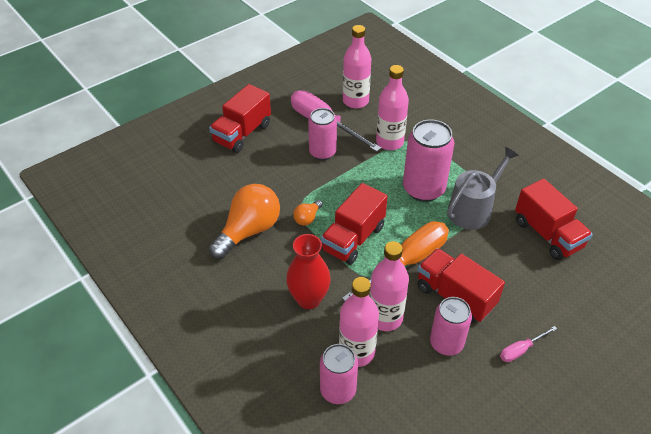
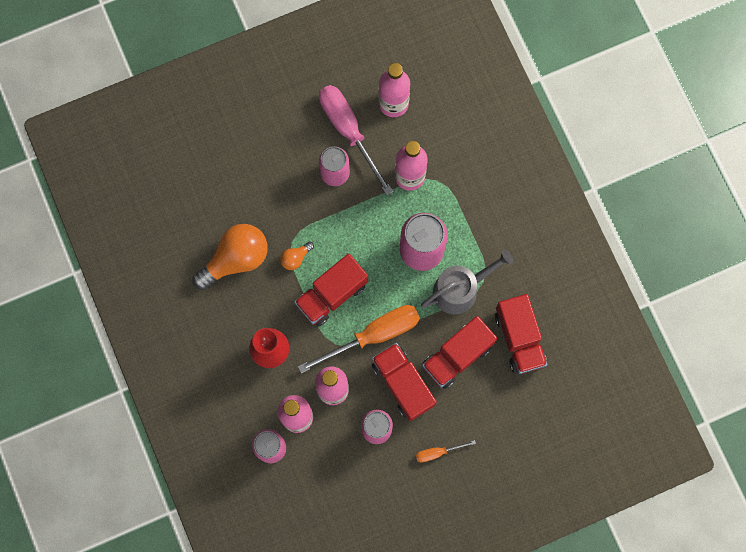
camera: 15 degrees right, 30 degrees up
red truck [209,84,271,153] -> red truck moved to [422,316,497,389]
pink screwdriver [500,326,557,362] -> orange screwdriver [416,440,476,463]

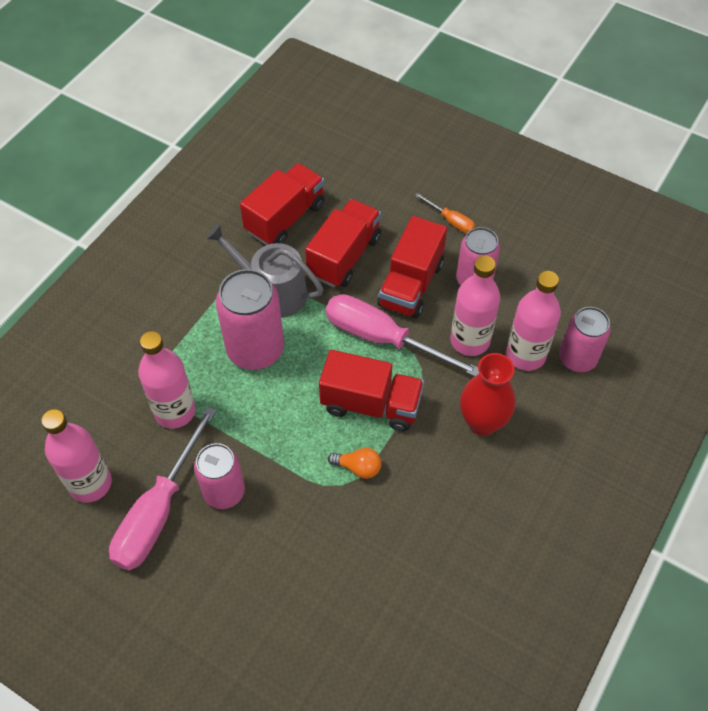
camera: 125 degrees left, 20 degrees down
orange light bulb [193,224,268,290] -> none
orange screwdriver [298,305,420,373] -> pink screwdriver [326,294,479,376]
red truck [422,316,497,389] -> red truck turned 75 degrees counterclockwise [305,199,381,288]

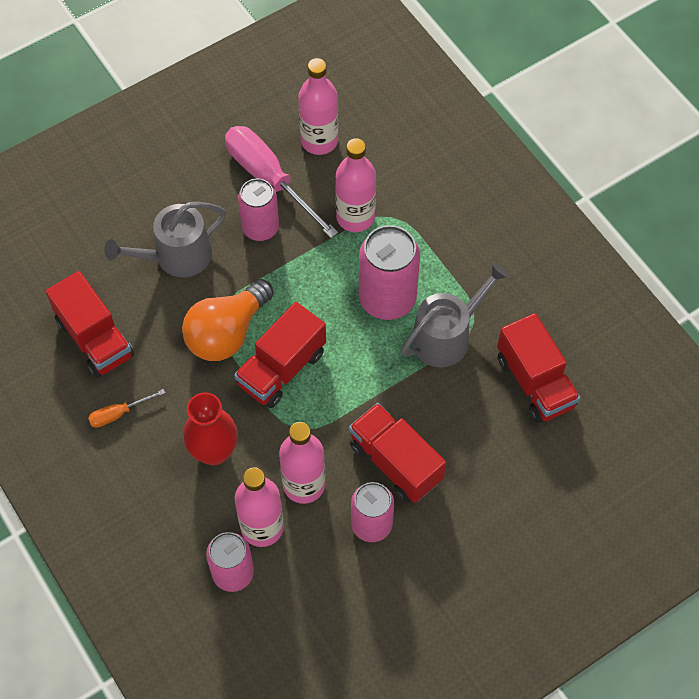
camera: 115 degrees right, 5 degrees up
red truck [305,199,381,288] -> red truck moved to [46,271,134,378]
pink screwdriver [326,294,479,376] -> none
orange light bulb [328,448,381,479] -> orange light bulb [182,279,274,361], size x2.19
orange screwdriver [415,193,475,233] -> orange screwdriver moved to [88,389,165,428]
none -> grey watering can [104,202,226,277]

